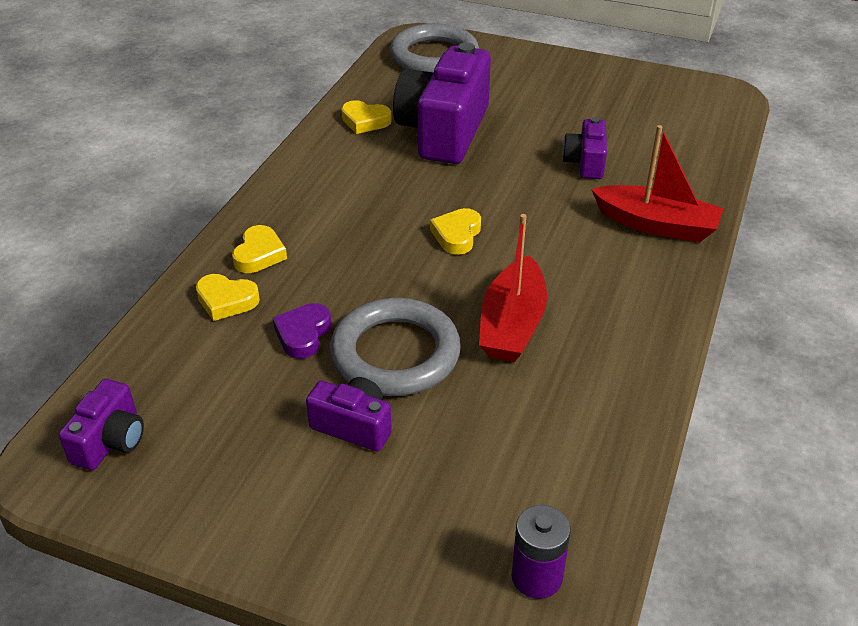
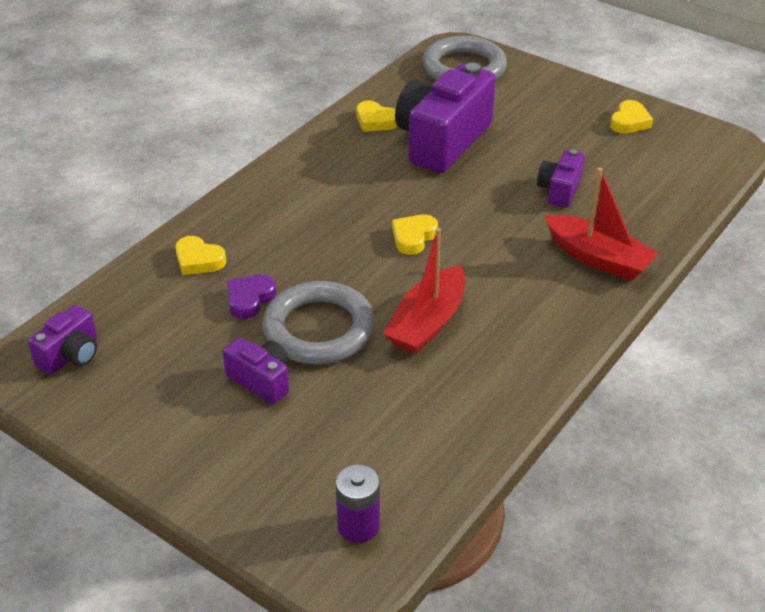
camera: 15 degrees right, 0 degrees up
yellow heart [232,225,287,273] -> yellow heart moved to [610,100,653,134]

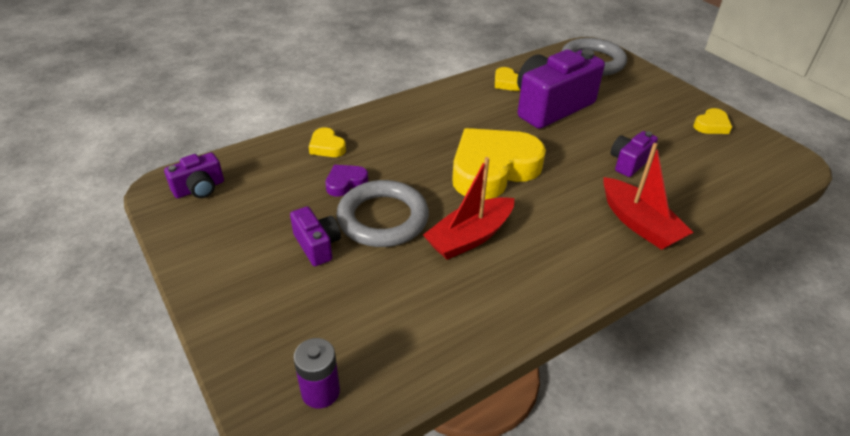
camera: 20 degrees right, 0 degrees up
yellow heart [392,215,438,255] -> yellow heart [452,128,546,200], size x2.33

